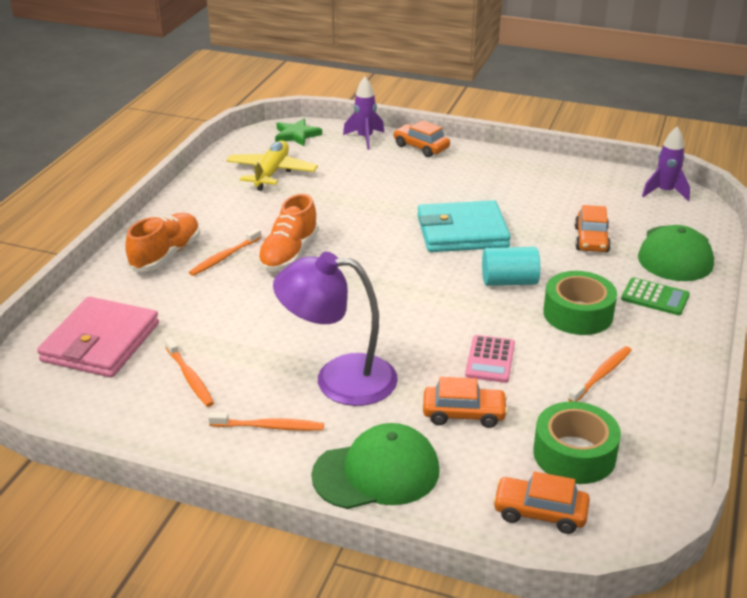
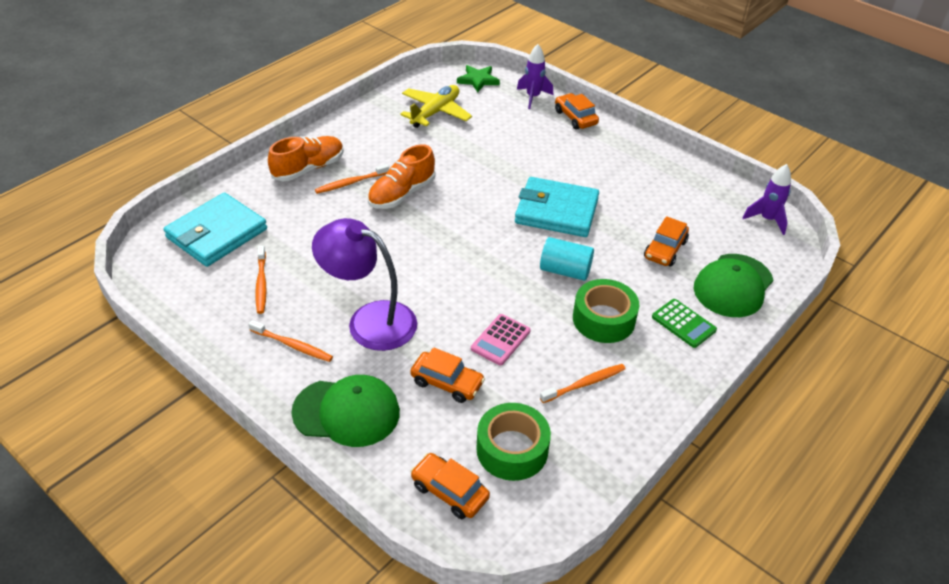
camera: 20 degrees right, 10 degrees up
pink wallet [37,297,159,378] -> turquoise wallet [164,193,267,267]

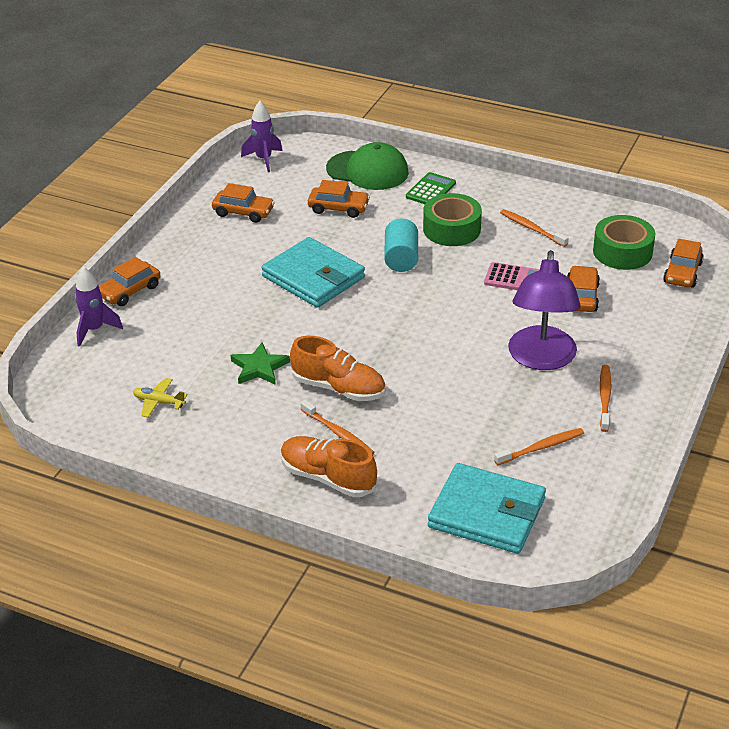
camera: 105 degrees left, 5 degrees down
green cap [291,375,400,447] -> none
yellow plane [400,85,472,128] -> yellow plane [133,378,188,418], size x0.54
green star [457,65,500,93] -> green star moved to [231,343,290,385]
turquoise wallet [515,177,599,237] -> turquoise wallet turned 45 degrees counterclockwise [261,237,365,308]
none -> orange car [212,183,275,223]

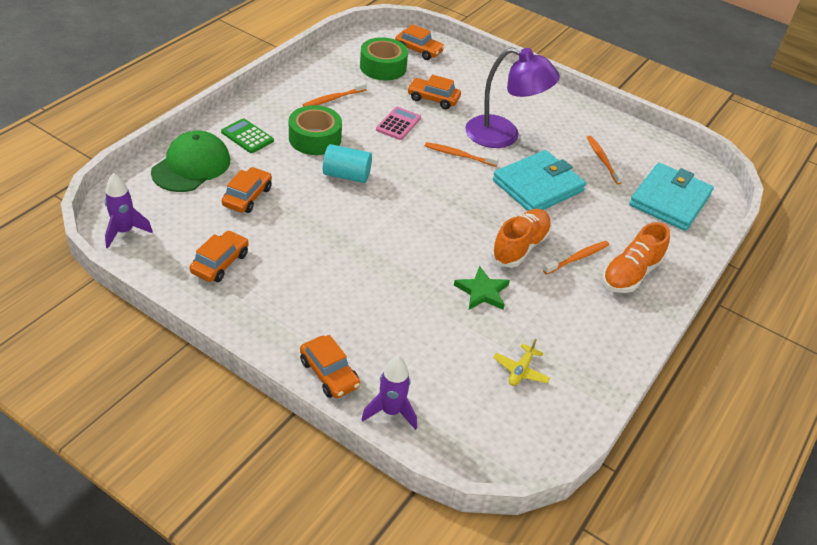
camera: 85 degrees left, 5 degrees up
turquoise wallet [261,237,365,308] -> turquoise wallet moved to [493,150,586,211]
orange toothbrush [600,365,611,432] -> orange toothbrush moved to [425,142,499,167]

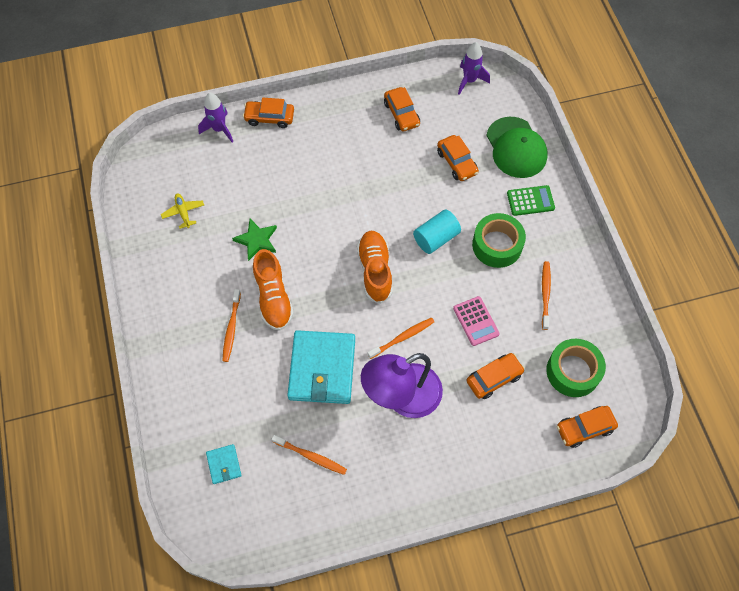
camera: 135 degrees right, 20 degrees up
orange shoe [602,222,670,293] -> orange shoe moved to [357,231,393,304]
turquoise wallet [629,163,714,231] -> turquoise wallet [206,444,242,484], size x0.45

